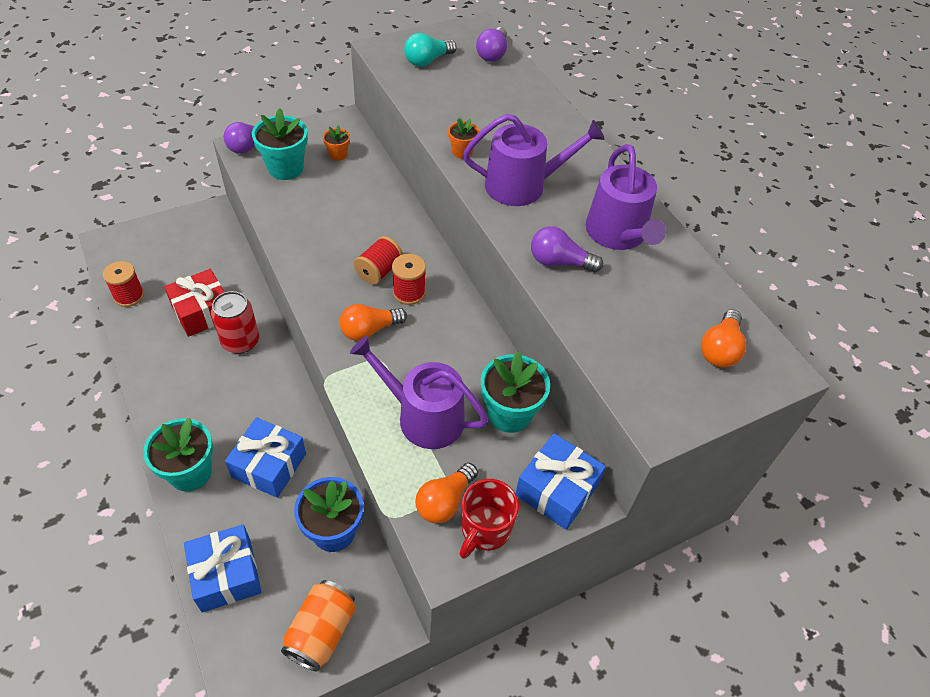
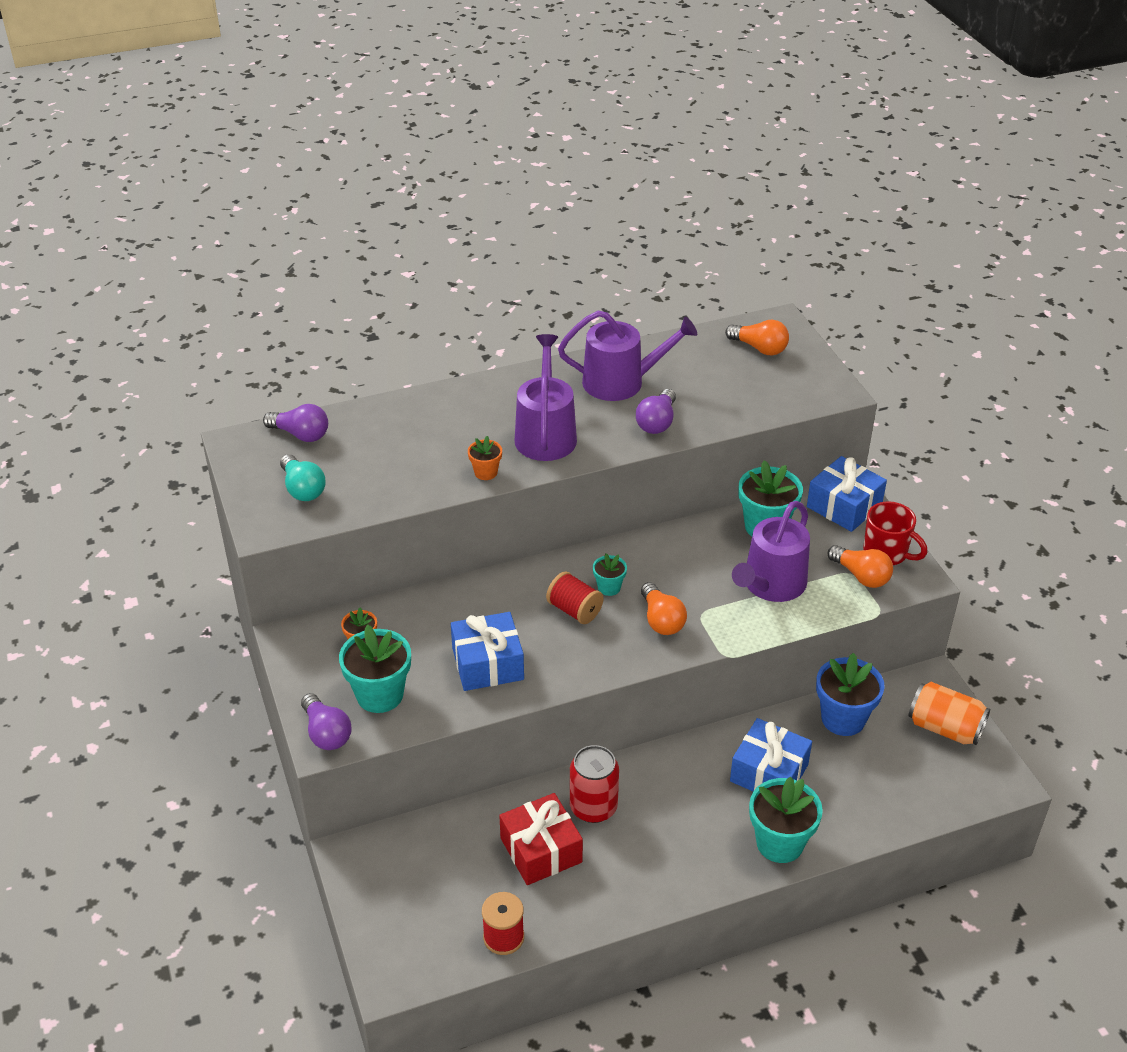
camera: 80 degrees left, 10 degrees down
blue gift [184,525,262,612] -> blue gift moved to [451,612,524,691]
red spool [392,254,426,305] -> turquoise flower pot [593,554,627,596]

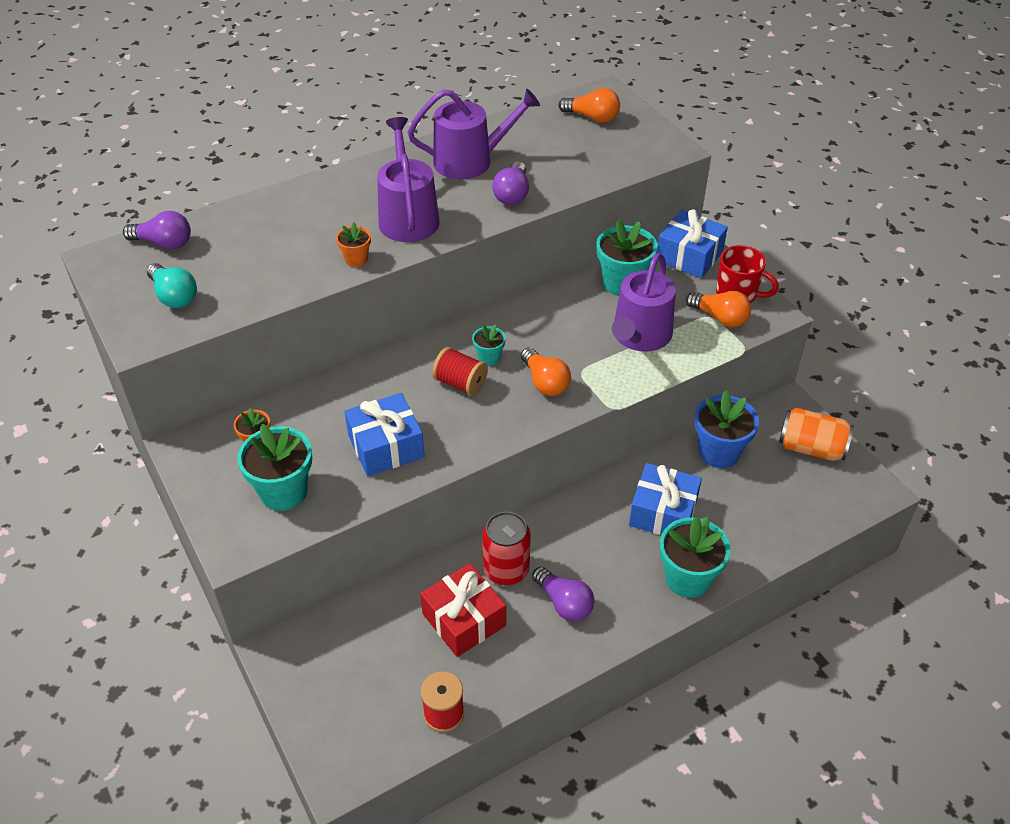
camera: 10 degrees left, 5 degrees up
purple light bulb [301,693,352,750] -> purple light bulb moved to [532,567,595,621]

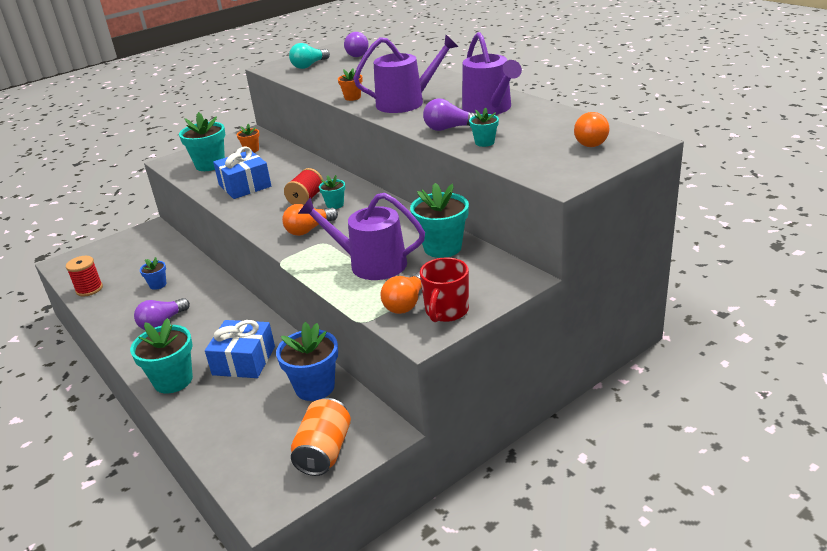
camera: 85 degrees right, 15 degrees down
red gift [420,563,506,657] -> blue flower pot [140,257,166,290]
red can [482,512,531,585] -> none
blue gift [657,209,728,279] -> none
none -> turquoise flower pot [469,107,499,147]

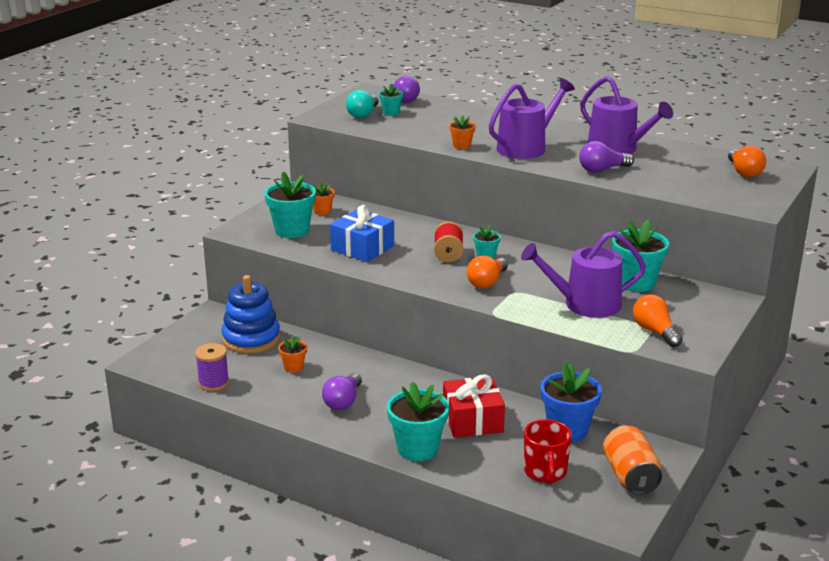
camera: 25 degrees left, 5 degrees down
red spool [66,256,103,297] -> purple spool [195,343,229,391]
blue flower pot [140,257,166,290] -> orange flower pot [278,335,307,373]
blue gift [205,320,275,378] -> red gift [443,374,505,438]
orange light bulb [380,272,422,314] -> orange light bulb turned 150 degrees clockwise [633,294,683,347]
red mug [420,257,469,322] -> red mug moved to [524,419,572,484]
turquoise flower pot [469,107,499,147] -> turquoise flower pot moved to [379,84,403,116]
none -> blue stacking toy [221,275,280,354]

